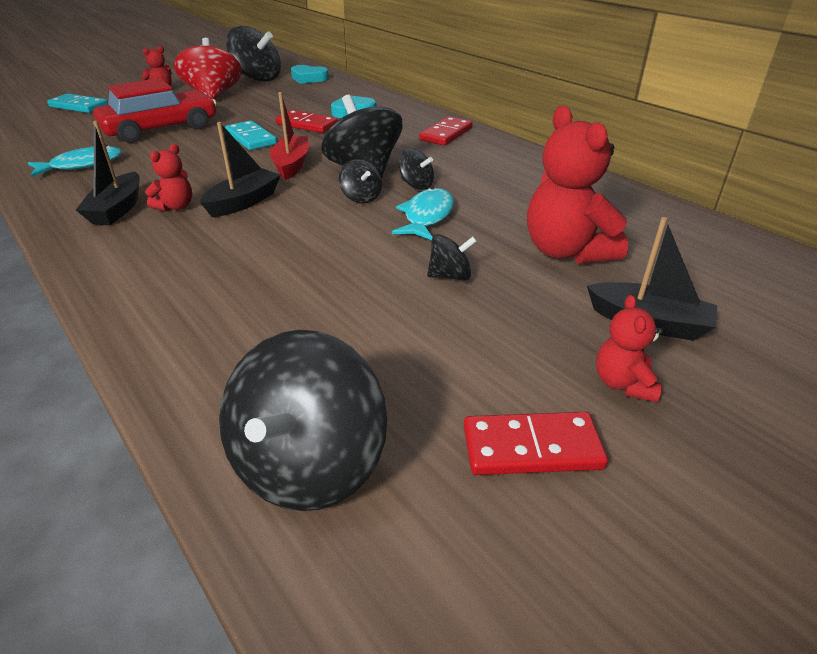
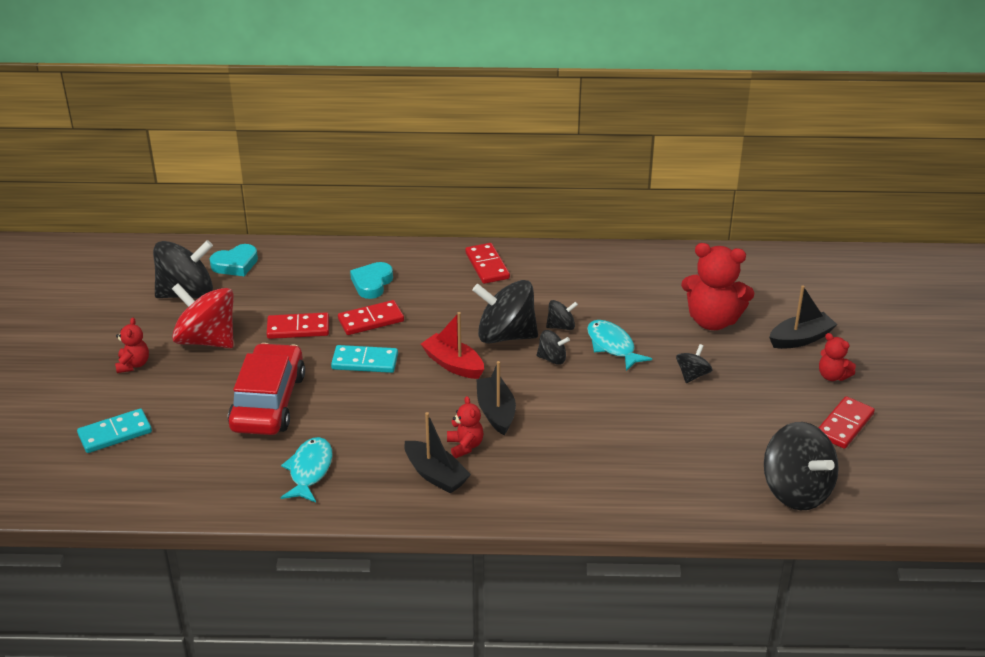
camera: 50 degrees left, 0 degrees up
none -> red domino [267,312,329,339]

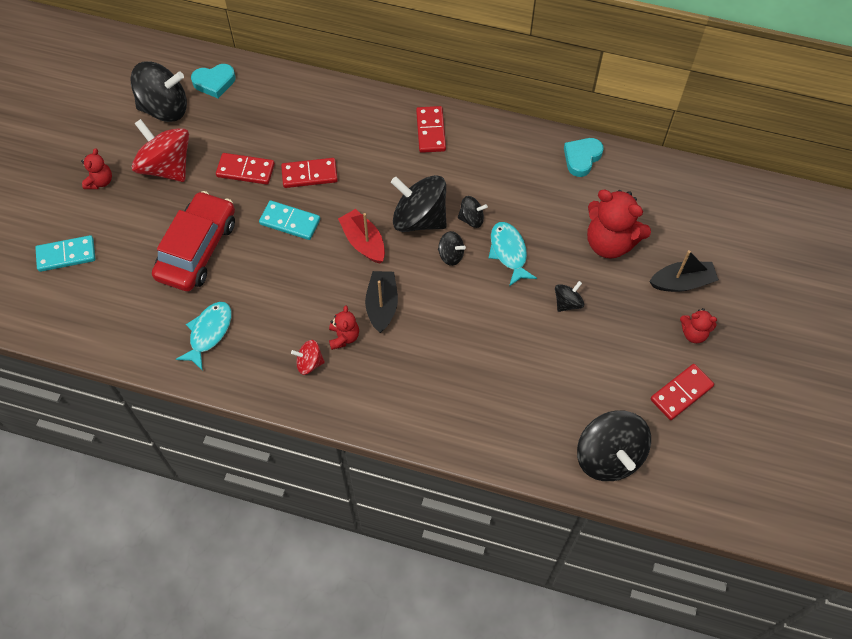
camera: 15 degrees right, 25 degrees up
turquoise heart [350,262,393,299] -> turquoise heart moved to [564,138,604,177]
black boat [404,412,471,494] -> red spinning top [291,340,325,375]
red teddy bear [819,333,856,381] -> red teddy bear turned 45 degrees counterclockwise [680,308,717,343]

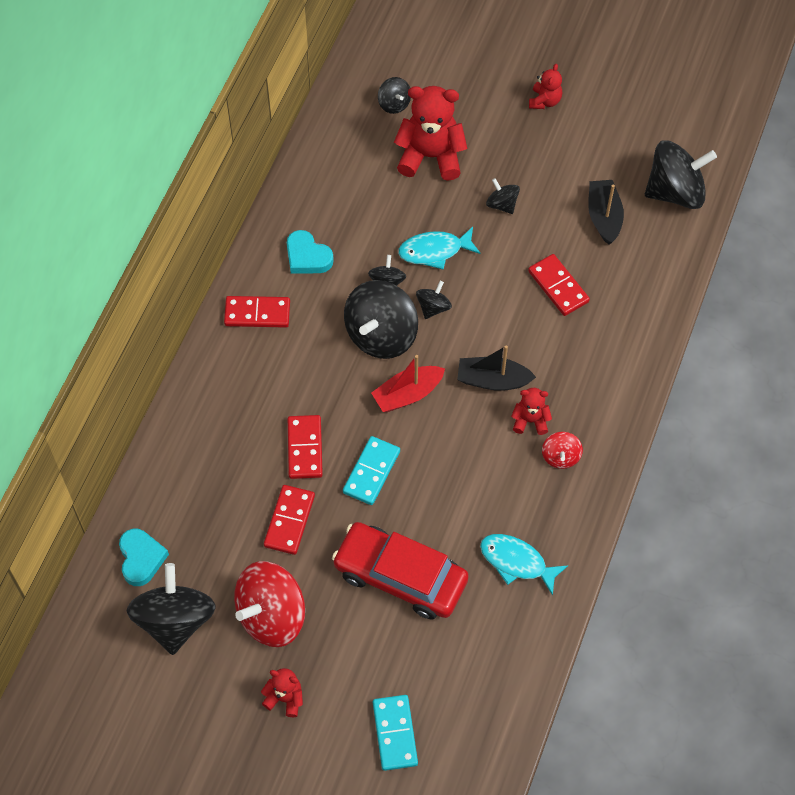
camera: 85 degrees left, 0 degrees up
turquoise heart [564,138,604,177] -> turquoise heart moved to [287,230,334,274]
red teddy bear [587,190,651,259] -> red teddy bear turned 120 degrees counterclockwise [394,86,467,181]
black boat [649,250,719,292] -> black boat moved to [588,180,624,245]
red domino [650,364,714,420] -> red domino moved to [528,254,590,316]
none -> black spinning top [378,77,411,114]

